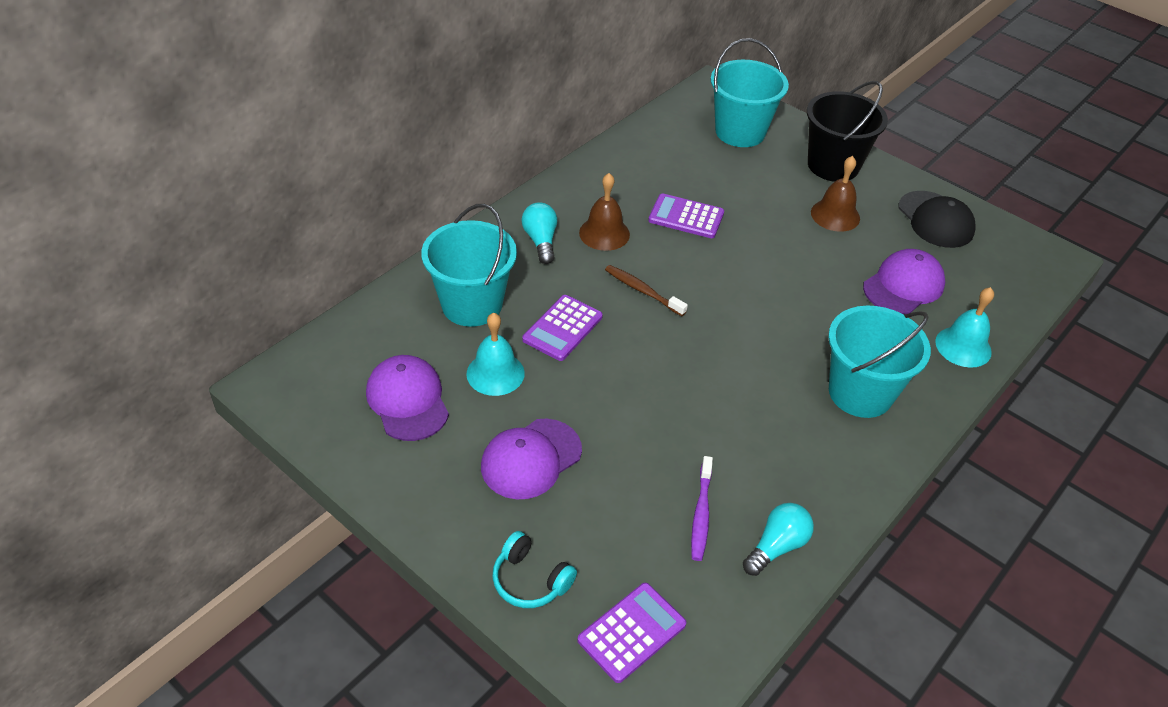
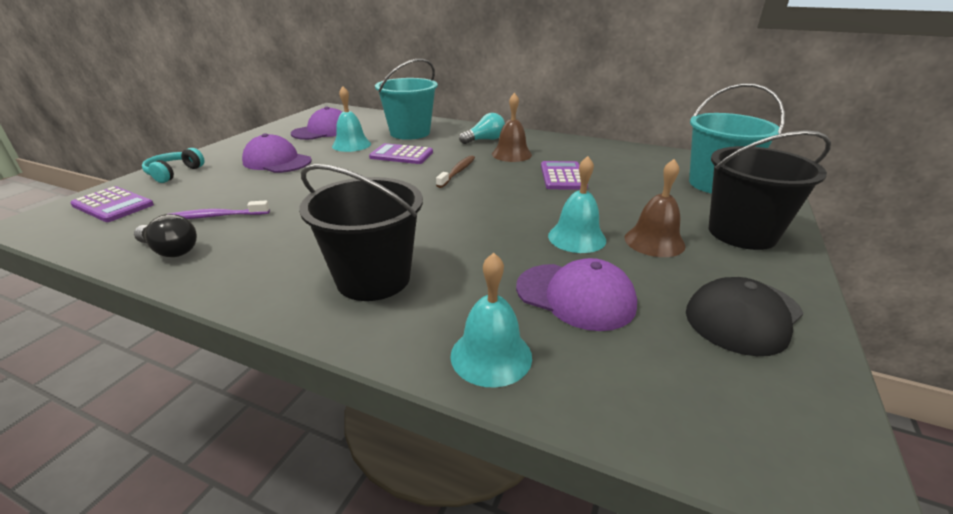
camera: 75 degrees right, 15 degrees down
turquoise light bulb [743,503,814,576] -> black light bulb [134,214,197,257]
turquoise bucket [828,306,931,418] -> black bucket [299,164,423,301]
none -> turquoise bell [548,156,606,253]

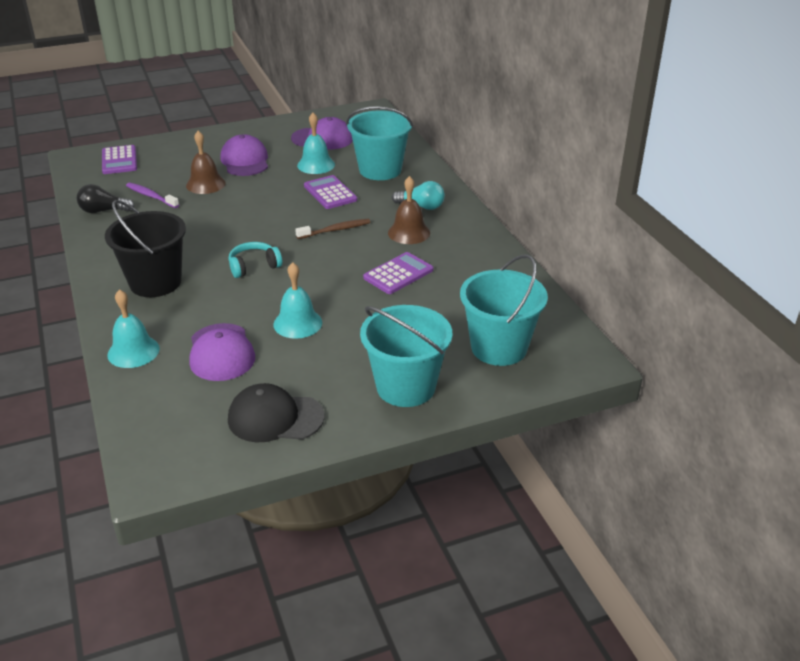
camera: 45 degrees right, 5 degrees up
black light bulb [134,214,197,257] -> black light bulb turned 105 degrees clockwise [77,184,134,213]
turquoise headphones [142,148,205,183] -> turquoise headphones moved to [228,242,282,278]
brown bell [625,159,685,257] -> brown bell moved to [186,131,226,194]
black bucket [709,130,831,250] -> turquoise bucket [360,305,452,407]

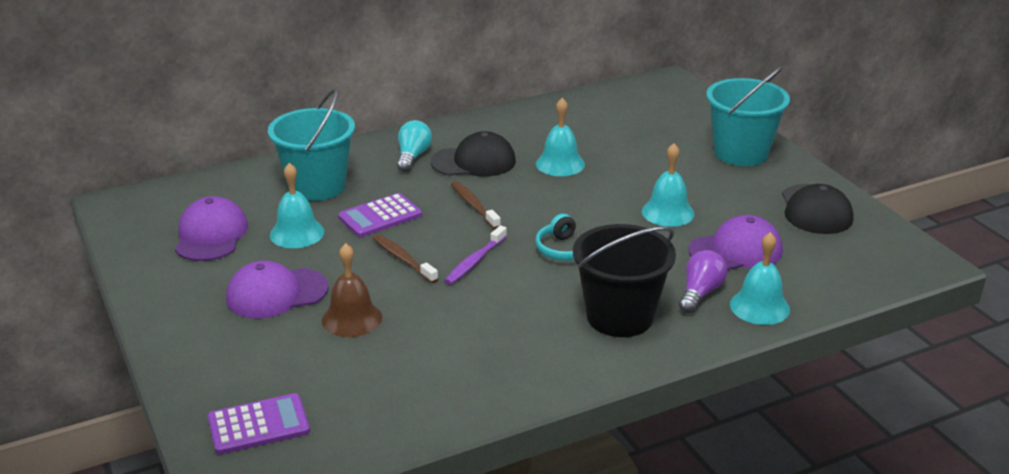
camera: 95 degrees left, 5 degrees down
black light bulb [77,184,134,213] -> none
purple toothbrush [126,183,179,208] -> purple toothbrush moved to [444,225,507,285]
purple calculator [363,252,433,294] -> turquoise bell [536,98,585,176]
brown bell [388,176,430,244] -> black cap [431,131,516,177]
turquoise bucket [460,254,548,366] -> none
none -> brown toothbrush [373,234,438,283]
none -> purple light bulb [679,250,727,314]

